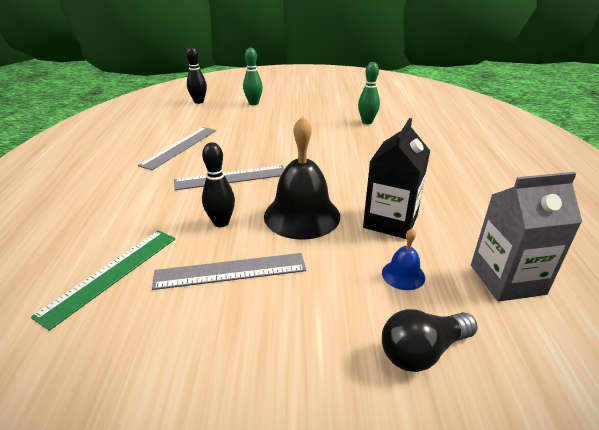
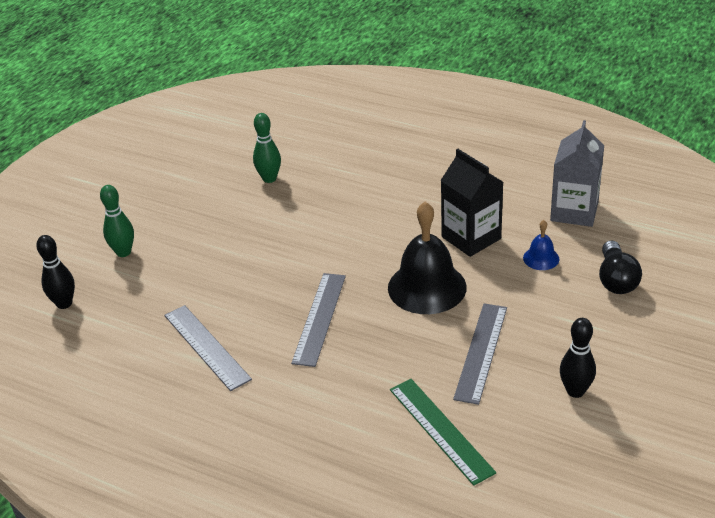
camera: 60 degrees left, 5 degrees up
black bowling pin [202,142,235,227] -> black bowling pin moved to [560,318,596,398]

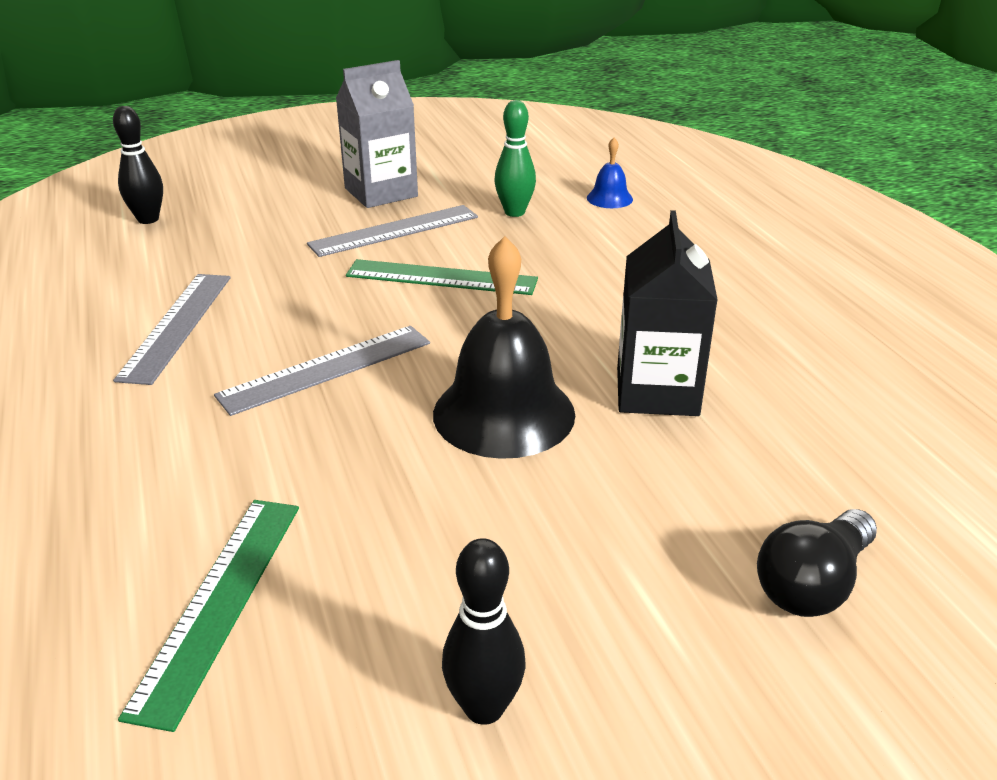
camera: 40 degrees right, 5 degrees down
green bowling pin [100,185,134,257] -> none
grey ruler [453,303,507,405] -> grey ruler moved to [307,205,478,257]
blue bell [523,220,560,270] -> blue bell moved to [587,138,633,208]
grey carton [550,120,604,227] -> grey carton moved to [336,60,418,208]
none -> green ruler [346,259,538,295]

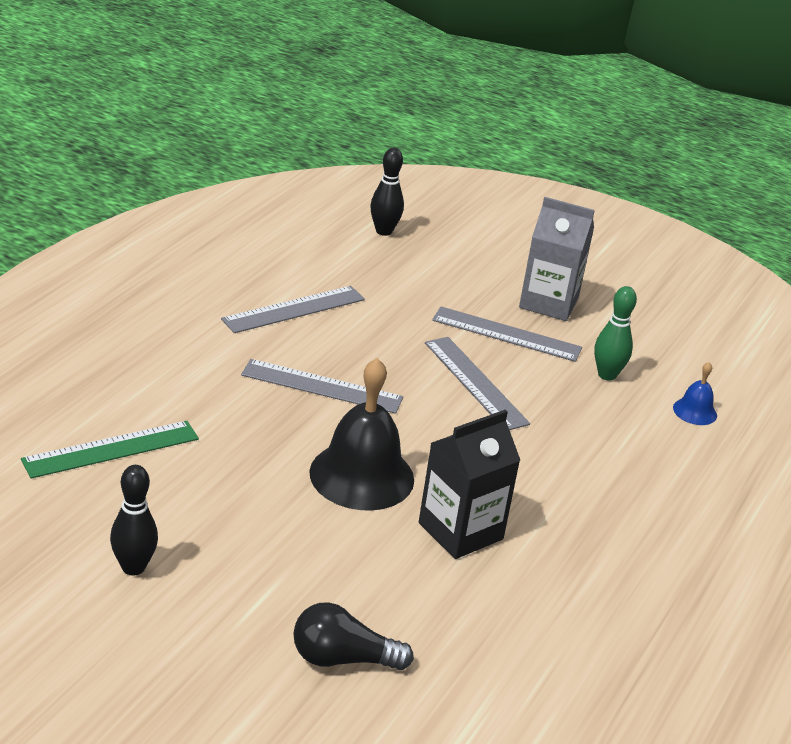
camera: 45 degrees right, 0 degrees up
green ruler [346,259,538,295] -> grey ruler [425,337,530,430]

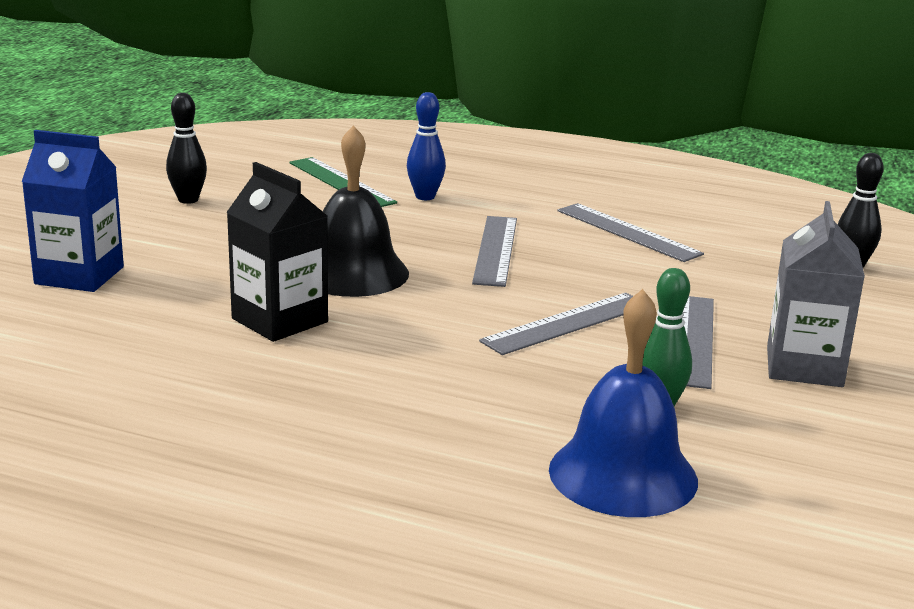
camera: 85 degrees right, 10 degrees down
black light bulb [293,602,414,670] -> blue carton [21,130,124,292]
blue bell [673,362,717,425] -> blue bell [549,289,698,517], size x2.14
none -> blue bowling pin [407,92,446,200]

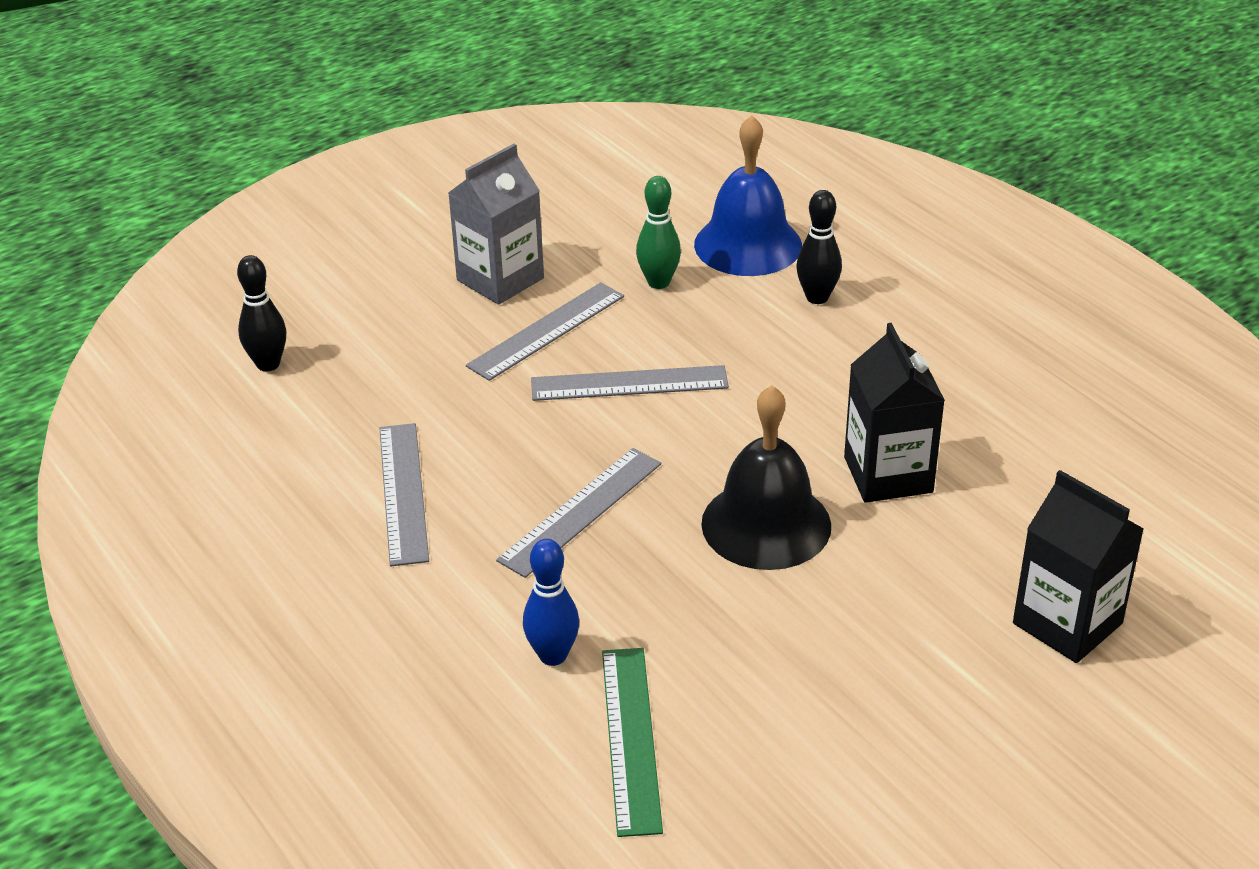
camera: 145 degrees left, 15 degrees up
blue carton [21,130,124,292] -> black carton [1013,470,1144,663]
black bowling pin [166,93,207,204] -> black bowling pin moved to [796,190,842,304]

